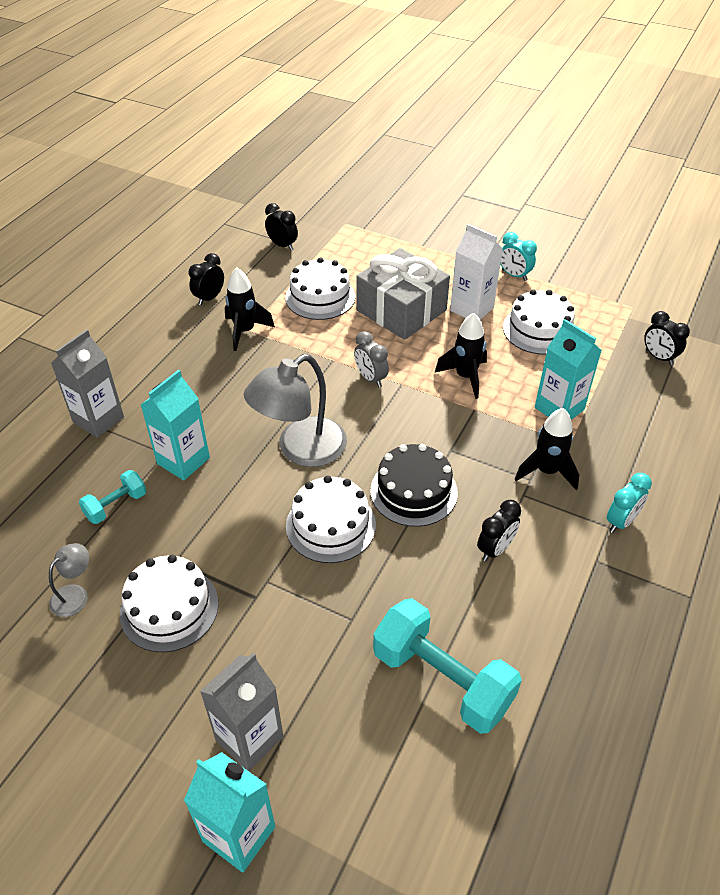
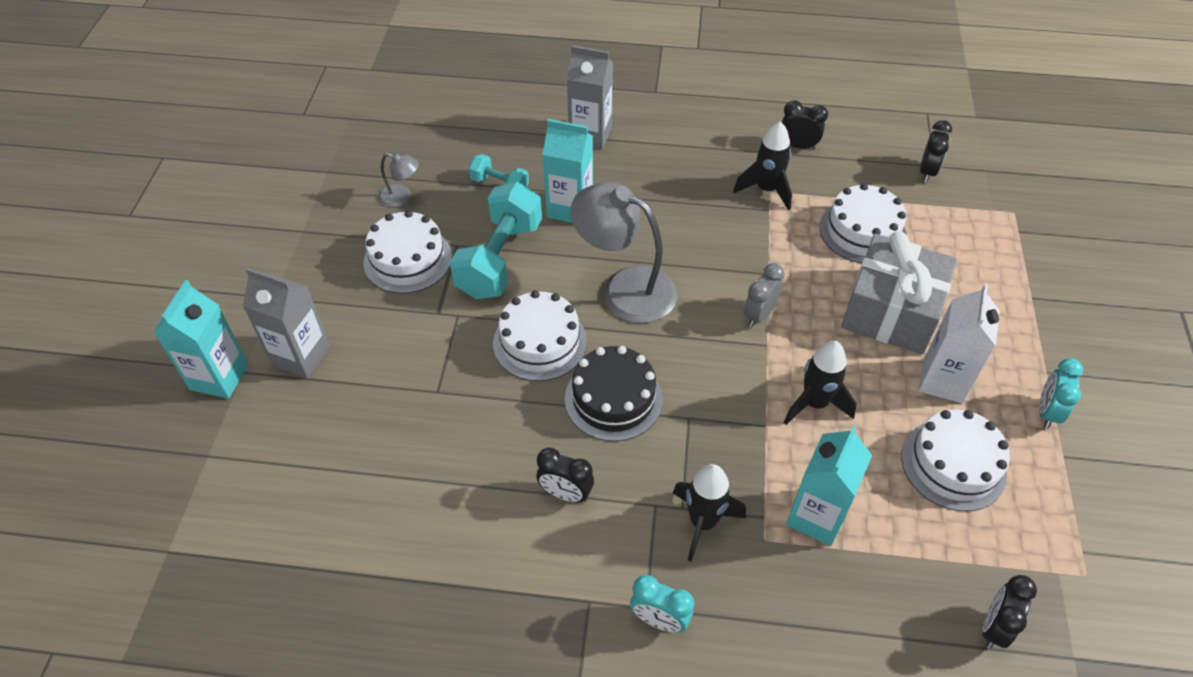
camera: 70 degrees right, 5 degrees up
turquoise dumbbell [373,598,522,734] -> turquoise dumbbell moved to [450,182,542,299]

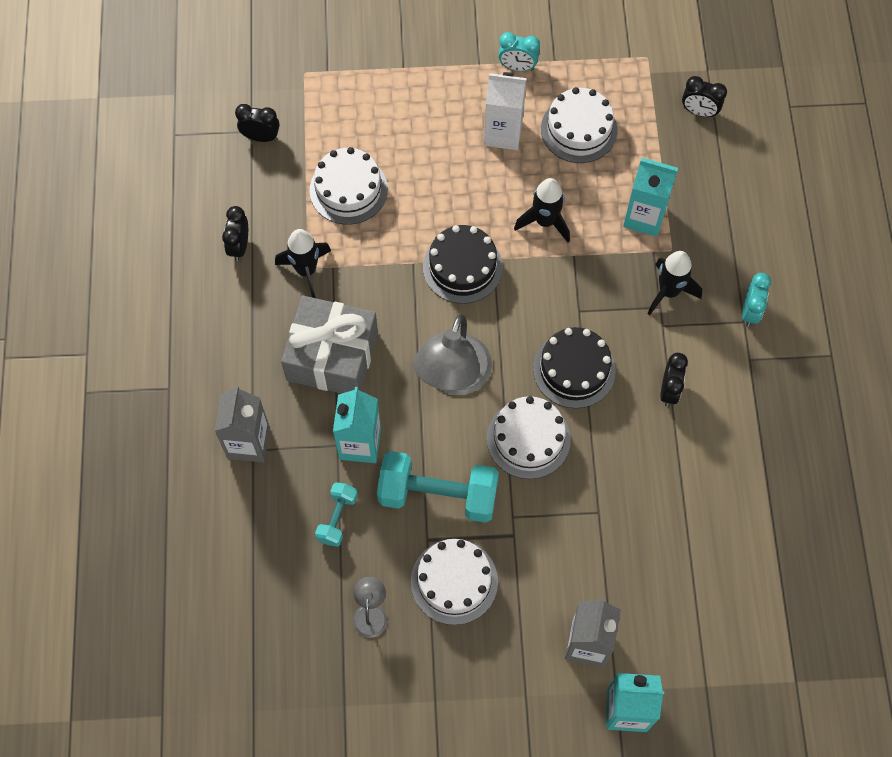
camera: 100 degrees left, 15 degrees up
grey clock [743,263,785,328] -> black cake [423,225,503,304]
grey gift [841,231,957,354] -> grey gift moved to [281,296,378,394]

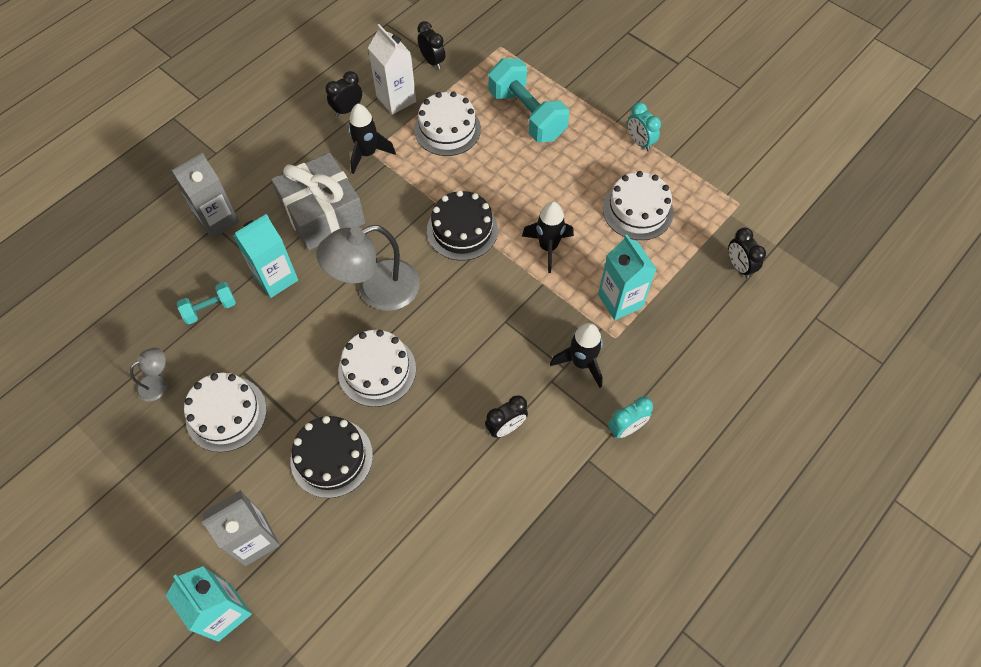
camera: 45 degrees right, 5 degrees down
turquoise dumbbell [377,451,499,523] -> turquoise dumbbell moved to [488,58,569,142]
white carton [484,72,527,150] -> white carton moved to [368,24,416,115]
black cake [533,327,616,408] -> black cake moved to [291,416,373,498]

